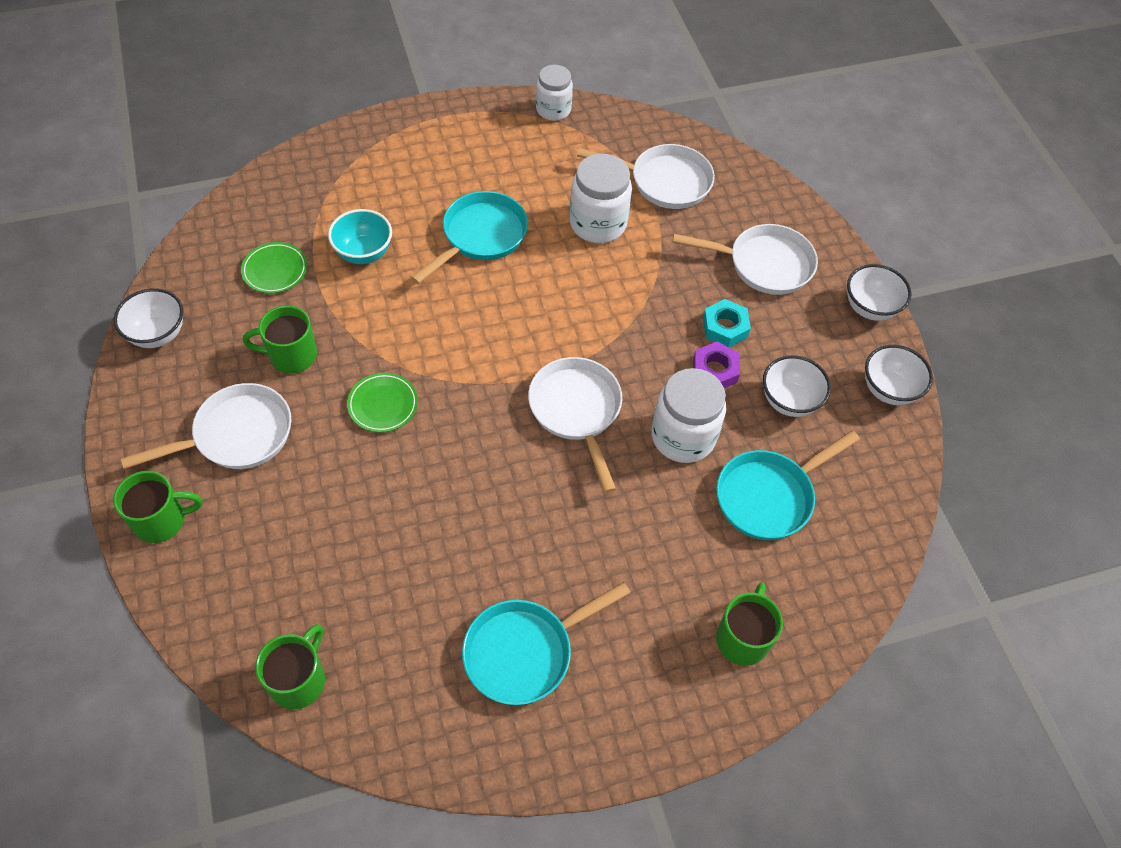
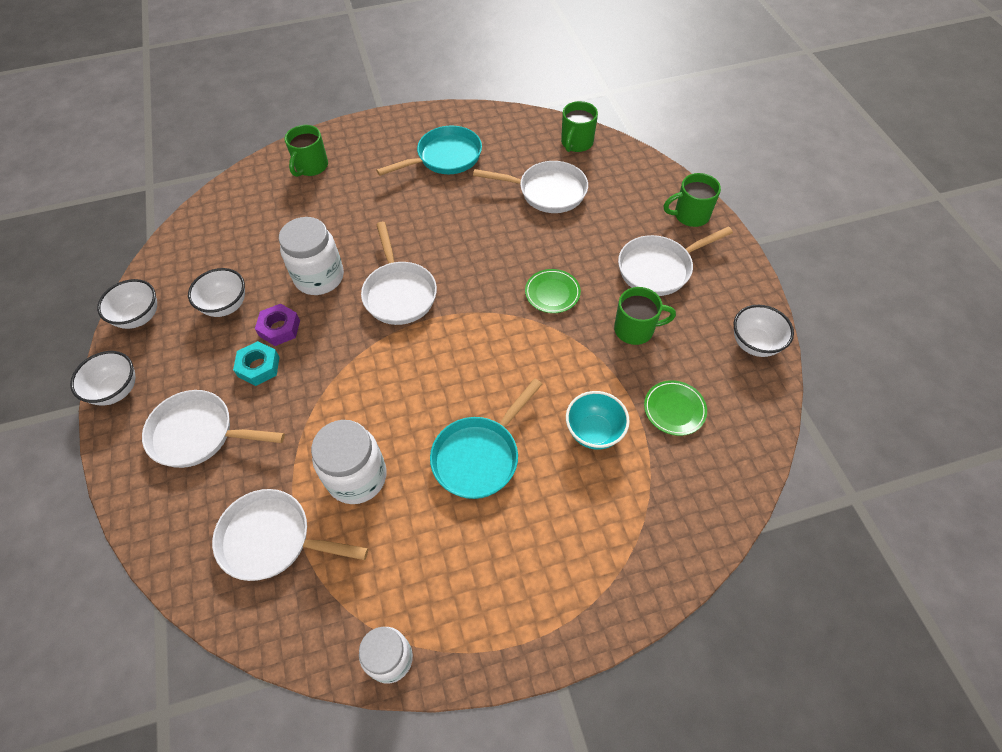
camera: 175 degrees left, 0 degrees up
turquoise pan [716,431,860,540] -> none
none -> white pan [473,161,588,213]

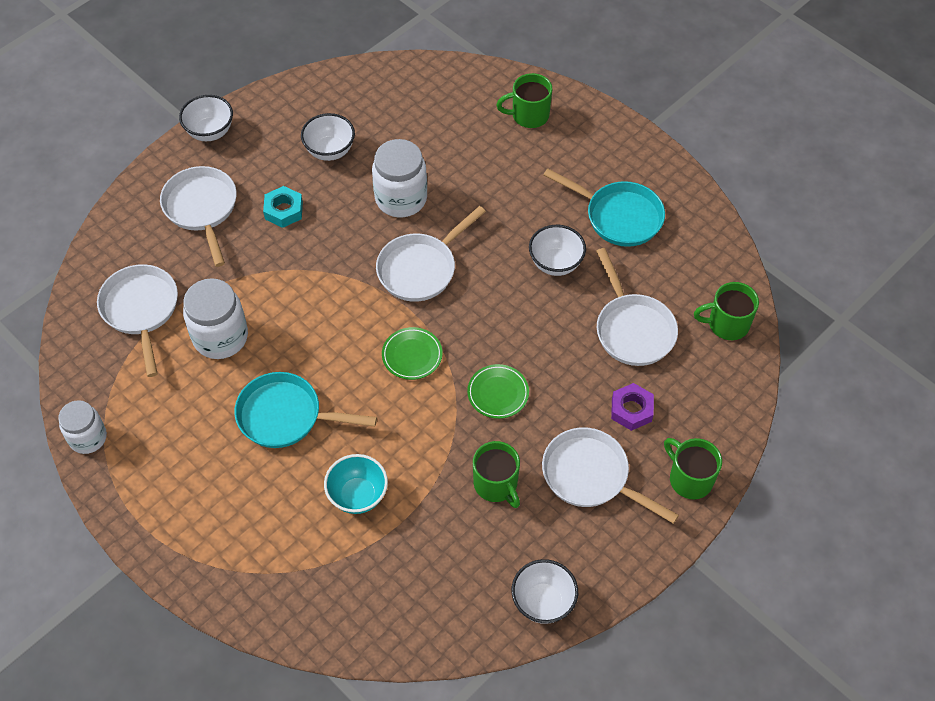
camera: 60 degrees right, 0 degrees up
white bowl [97,279,157,329] -> white bowl moved to [529,225,586,276]
purple nut [255,304,300,346] -> purple nut moved to [611,383,654,431]
green plate [644,380,707,436] -> green plate moved to [382,327,442,380]

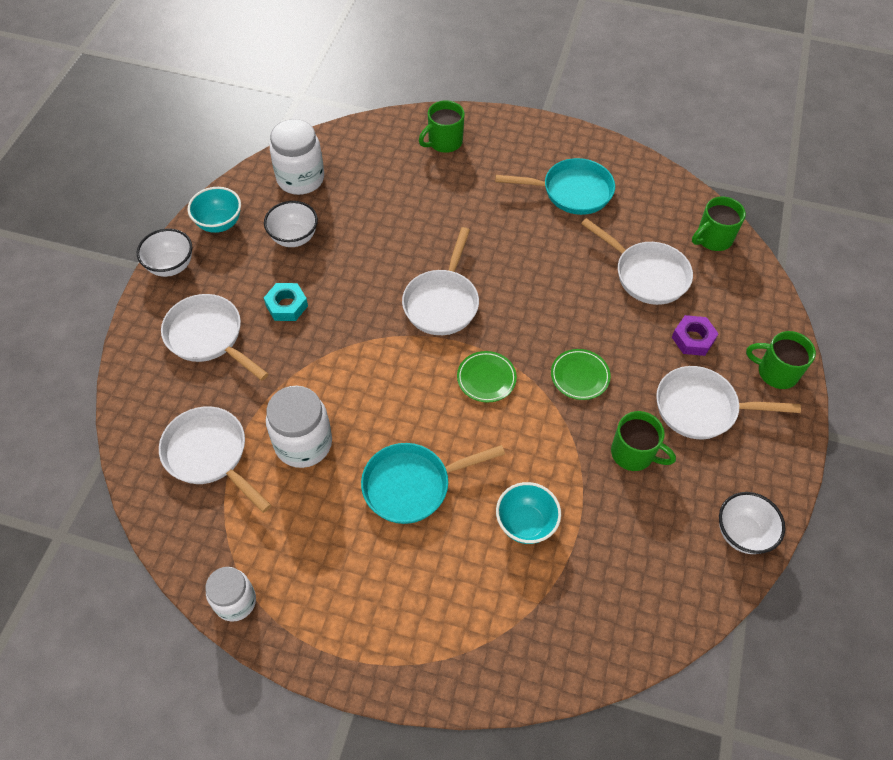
camera: 30 degrees left, 0 degrees up
white jar [372,139,427,217] -> white jar moved to [270,119,324,195]
white bowl [529,225,586,276] -> none
none -> turquoise bowl [188,187,241,233]

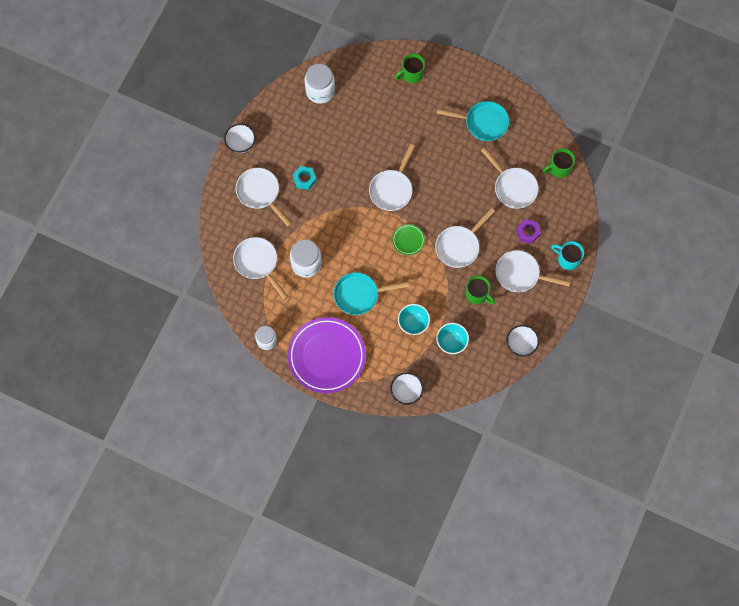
camera: 10 degrees right, 15 degrees up
turquoise bowl [188,187,241,233] -> turquoise bowl moved to [436,323,469,354]
white bowl [264,201,318,247] -> white bowl moved to [390,373,423,405]
green plate [551,349,611,400] -> white pan [435,208,495,268]
green mug [746,331,816,389] -> turquoise mug [552,241,584,270]
none -> purple plate [288,317,366,393]

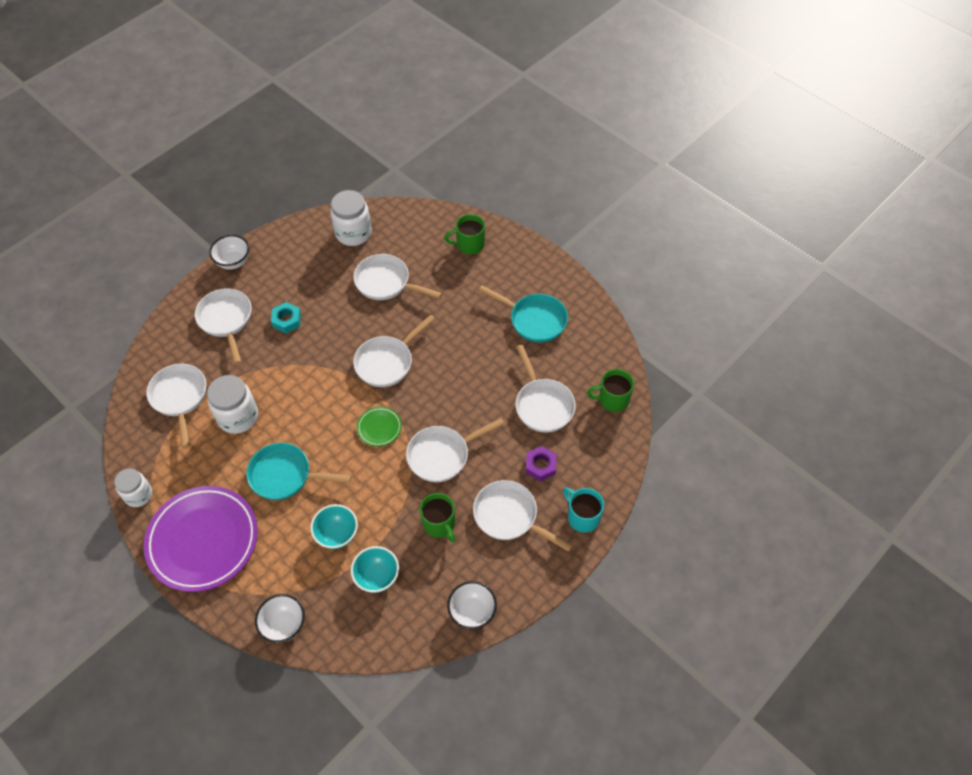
camera: 20 degrees right, 15 degrees down
none -> white pan [353,254,442,300]

